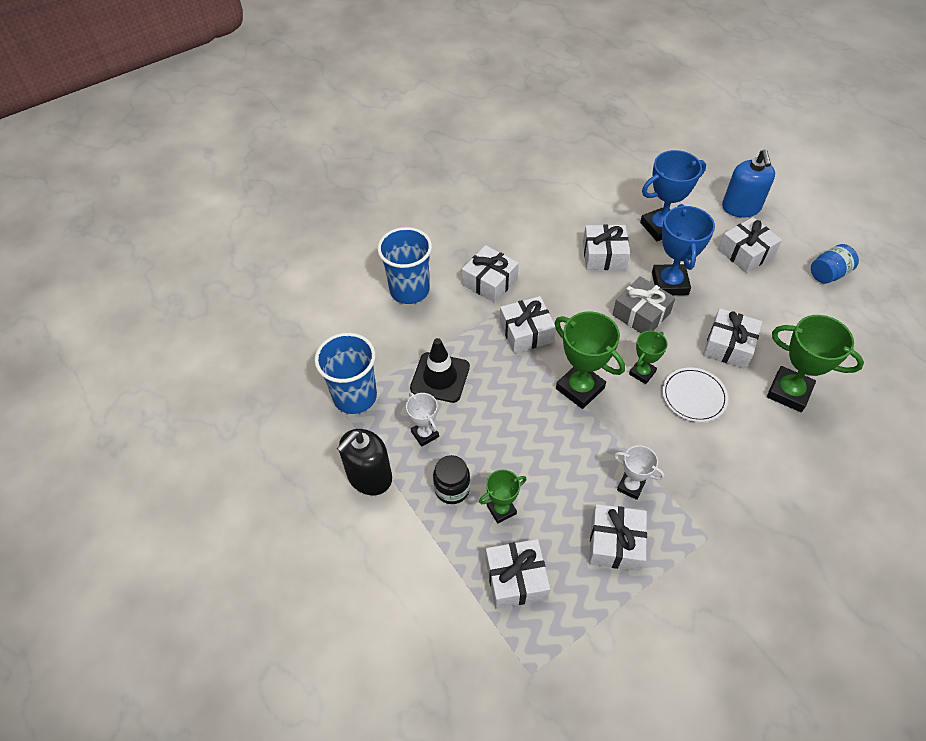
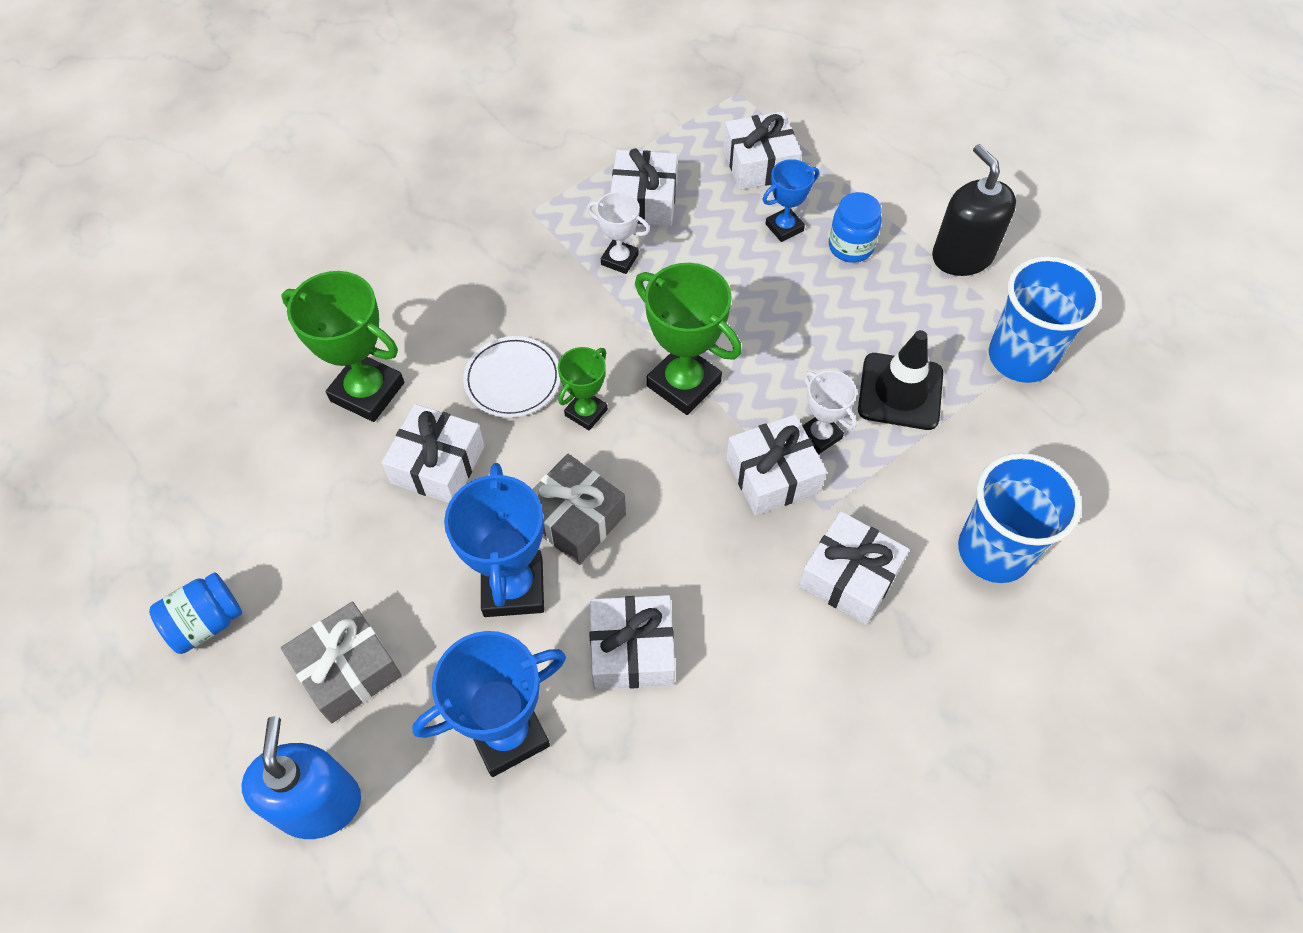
camera: 175 degrees right, 5 degrees up
black soap dispenser [337,429,392,495] -> black soap dispenser turned 60 degrees counterclockwise [932,144,1016,276]
white trophy [406,393,439,447] -> white trophy moved to [802,370,857,454]
black jar [433,455,470,504] -> blue jar [829,192,882,263]
green trophy [479,469,527,524] -> blue trophy [763,159,819,242]
white gift [718,217,782,273] -> grey gift [281,601,402,723]

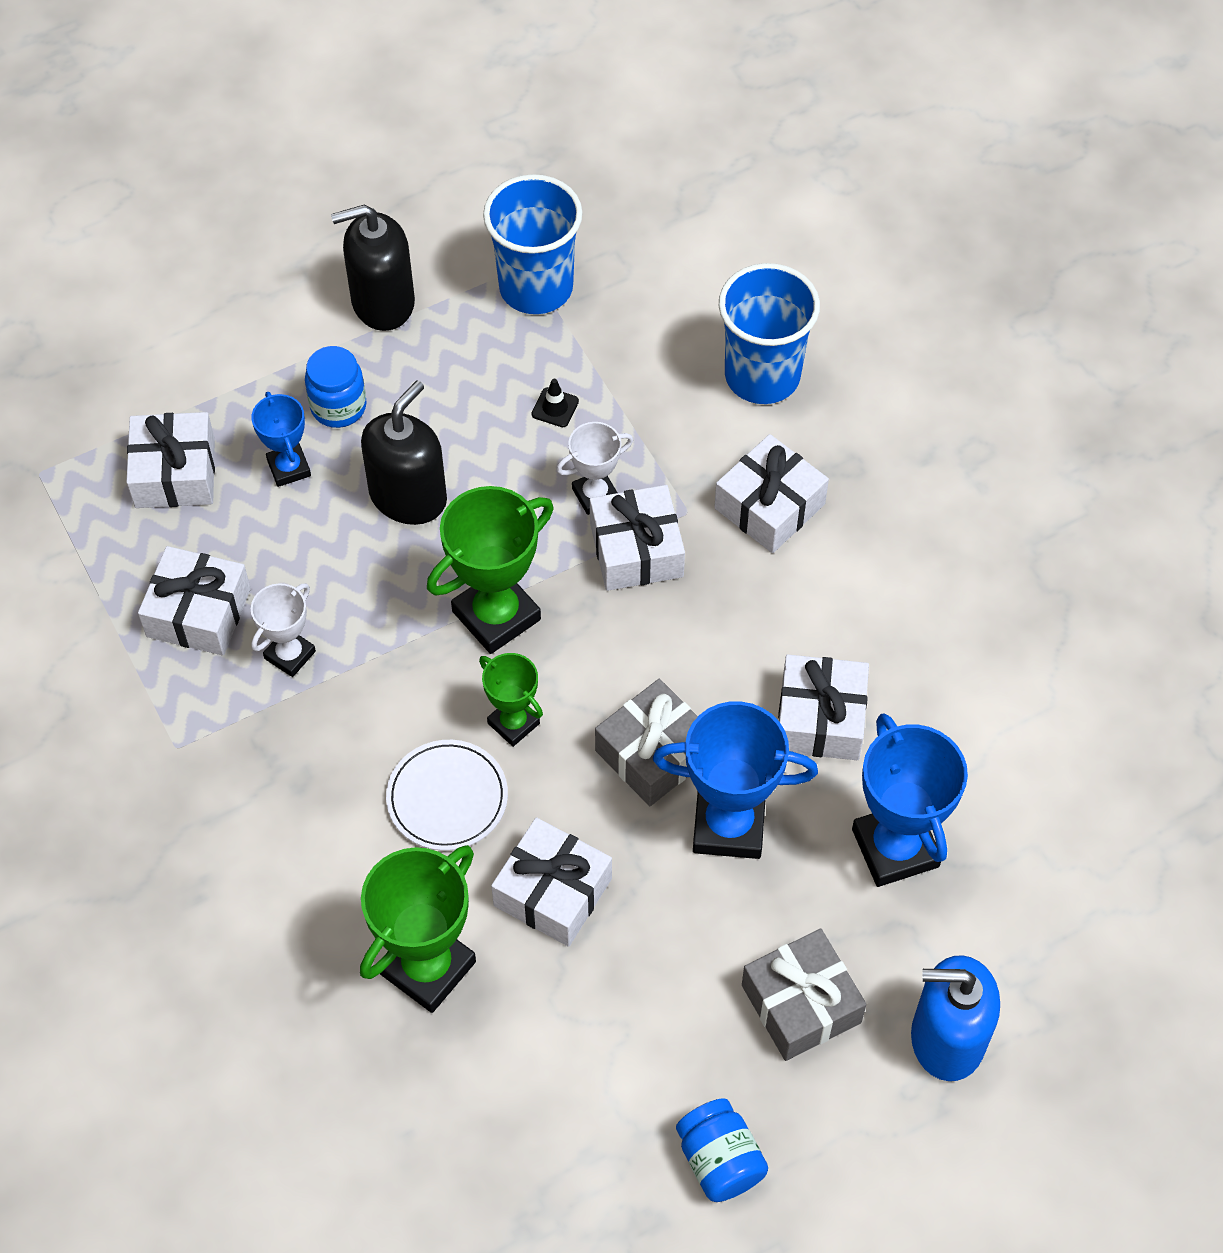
camera: 80 degrees left, 0 degrees up
black traffic cone [858,330,943,430] -> black traffic cone [531,379,579,427], size x0.43
none -> black soap dispenser [361,381,447,525]

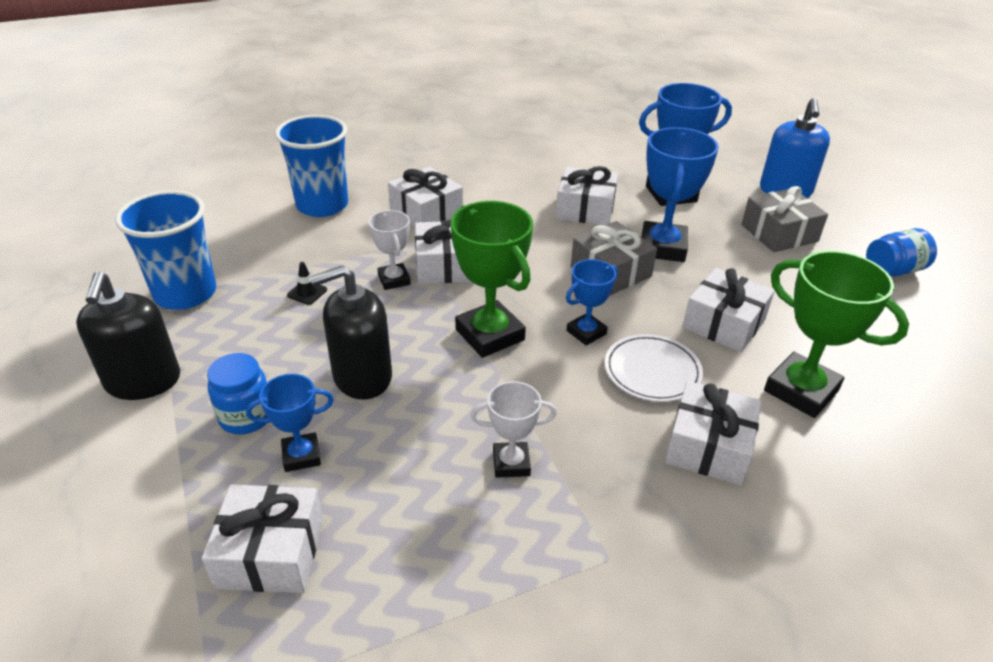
camera: 85 degrees left, 20 degrees down
white gift [138,546,251,656] -> white gift moved to [665,381,762,485]
white trophy [251,583,316,677] -> white trophy turned 45 degrees counterclockwise [471,381,557,478]
black soap dispenser [361,381,447,525] -> black soap dispenser turned 60 degrees counterclockwise [309,266,392,399]
green trophy [479,653,543,747] -> blue trophy [566,259,618,345]

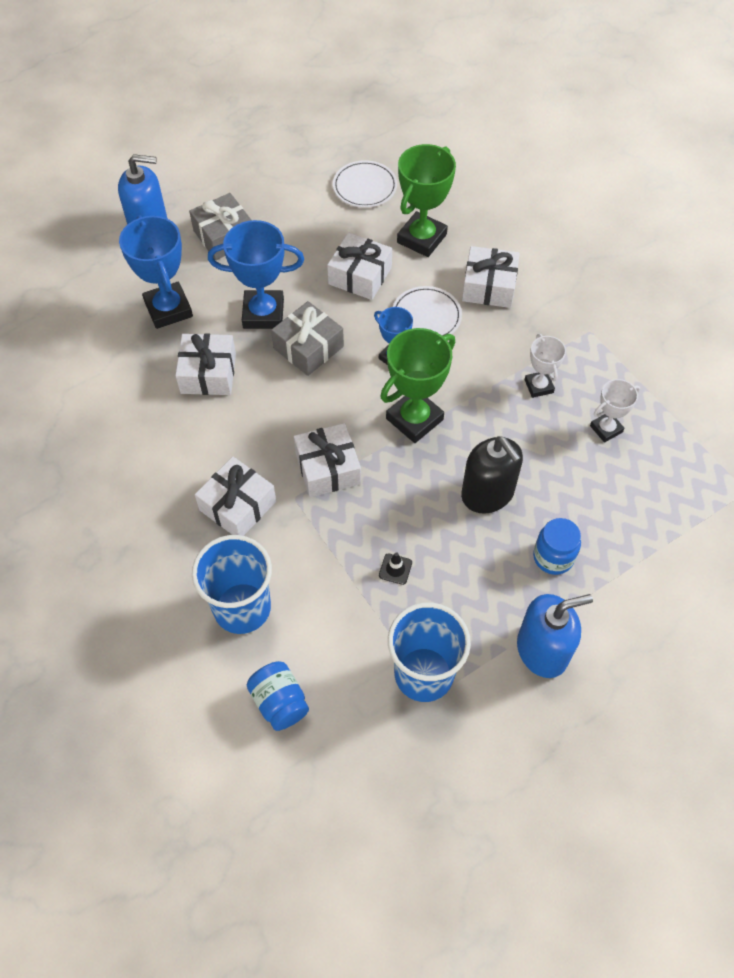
camera: 100 degrees left, 20 degrees up
black soap dispenser [76,271,180,400] -> blue soap dispenser [517,594,593,678]
white gift [202,484,323,593] -> none
blue trophy [246,374,334,472] -> none
white trophy [369,210,411,290] -> white trophy moved to [590,379,640,443]
blue jar [866,228,937,276] -> blue jar moved to [247,661,309,731]
none -> white plate [333,160,397,208]

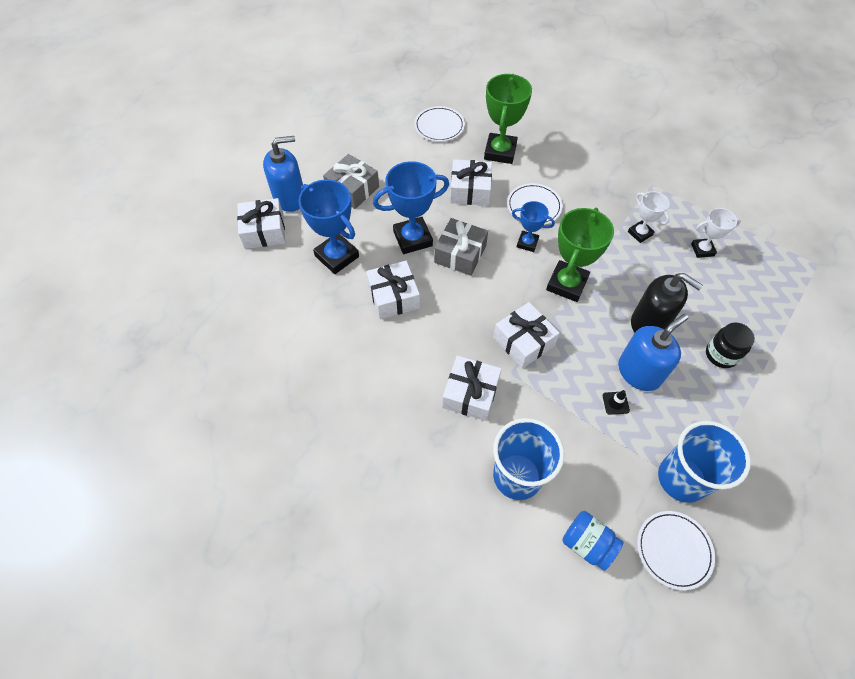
camera: 20 degrees left, 0 degrees up
white gift [462,246,520,308] -> white gift moved to [237,198,285,249]
blue soap dispenser [517,594,593,678] -> blue soap dispenser moved to [618,314,688,391]
blue jar [533,518,581,575] -> black jar [706,323,755,368]
white trophy [590,379,640,443] -> white trophy turned 45 degrees clockwise [691,208,741,258]
none -> white plate [637,511,715,590]

